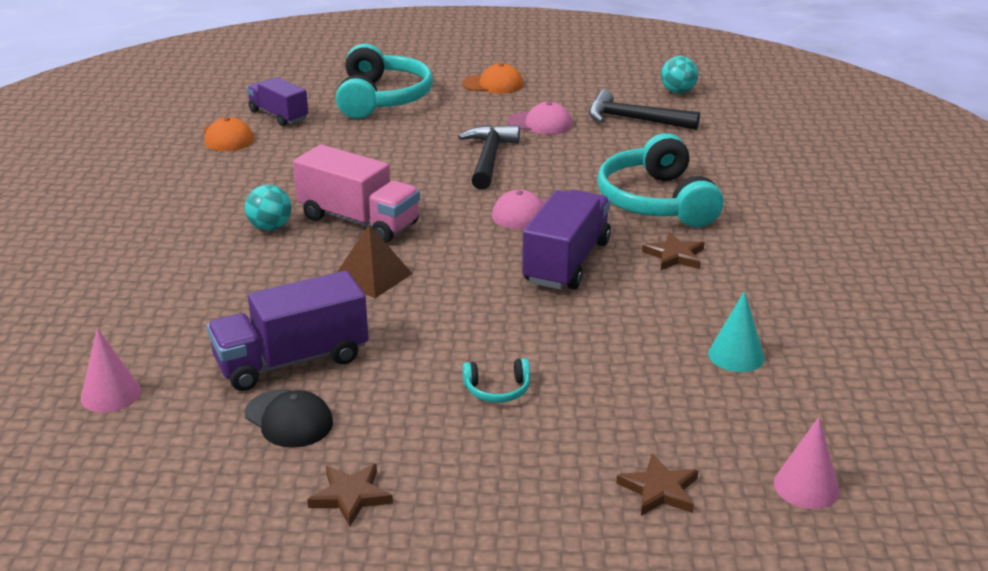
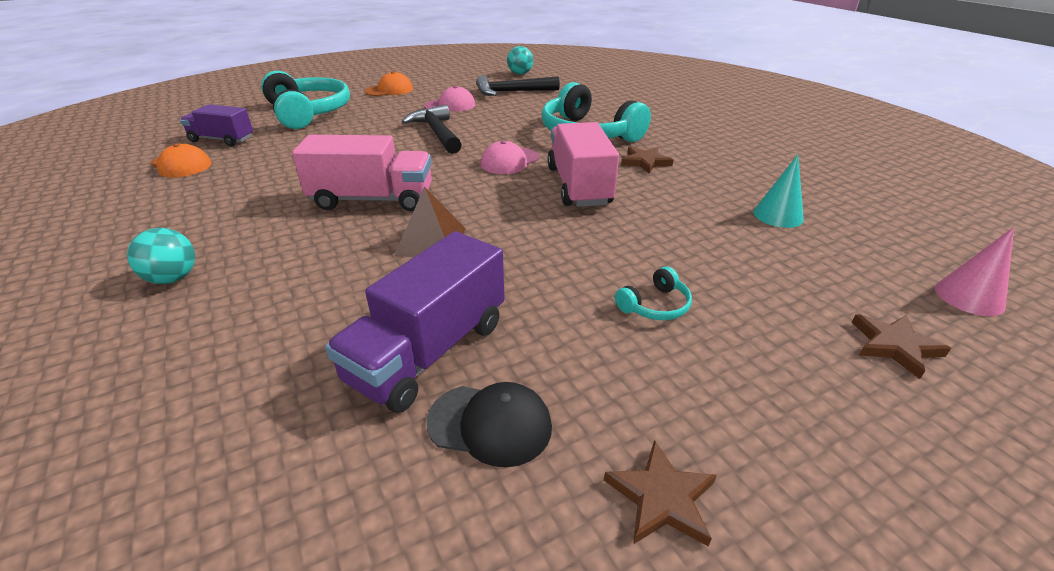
camera: 30 degrees left, 5 degrees up
pink cone [81,328,141,413] -> none
turquoise ball [245,184,291,231] -> turquoise ball moved to [127,228,195,284]
purple truck [522,190,611,290] -> pink truck [547,122,619,207]

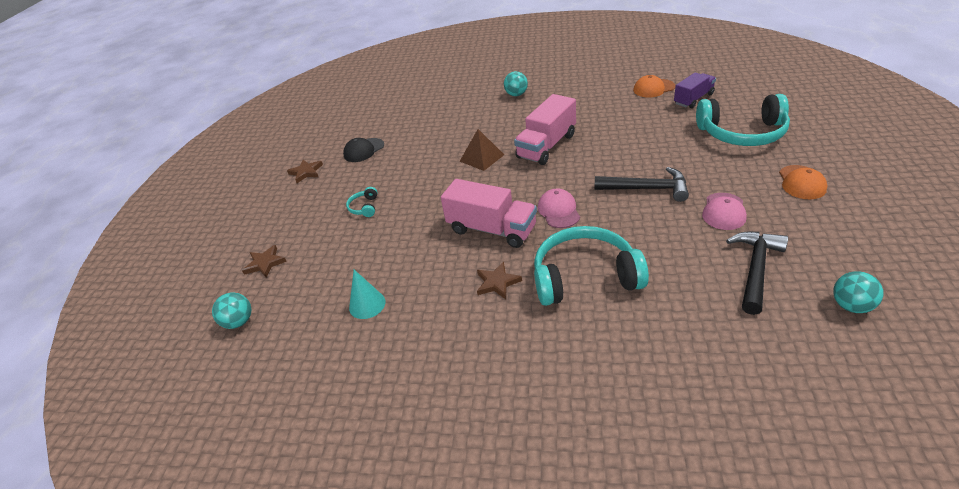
camera: 130 degrees right, 5 degrees up
purple truck [325,231,505,413] -> none
pink cone [935,227,1014,316] -> turquoise ball [212,293,251,329]

